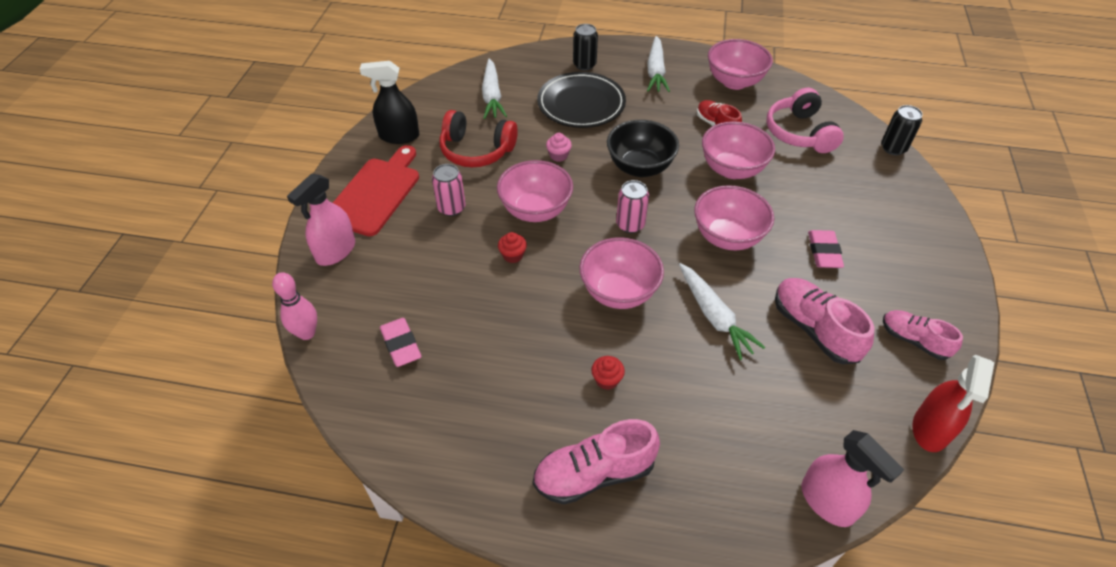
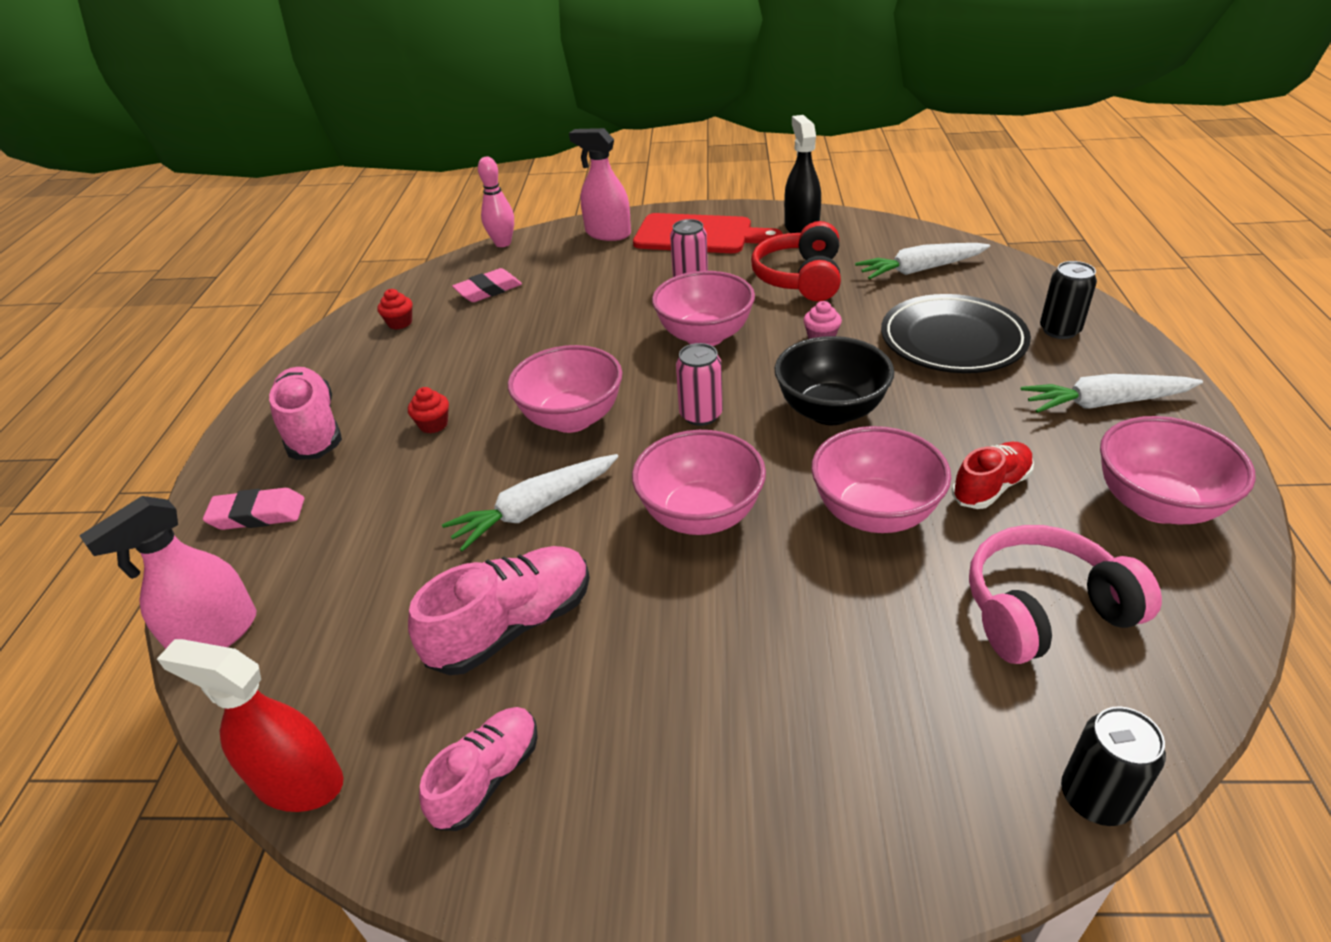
camera: 85 degrees right, 10 degrees down
red cupcake [498,232,527,263] -> red cupcake moved to [377,289,413,330]
pink eraser [808,230,844,268] -> pink eraser moved to [203,488,305,530]

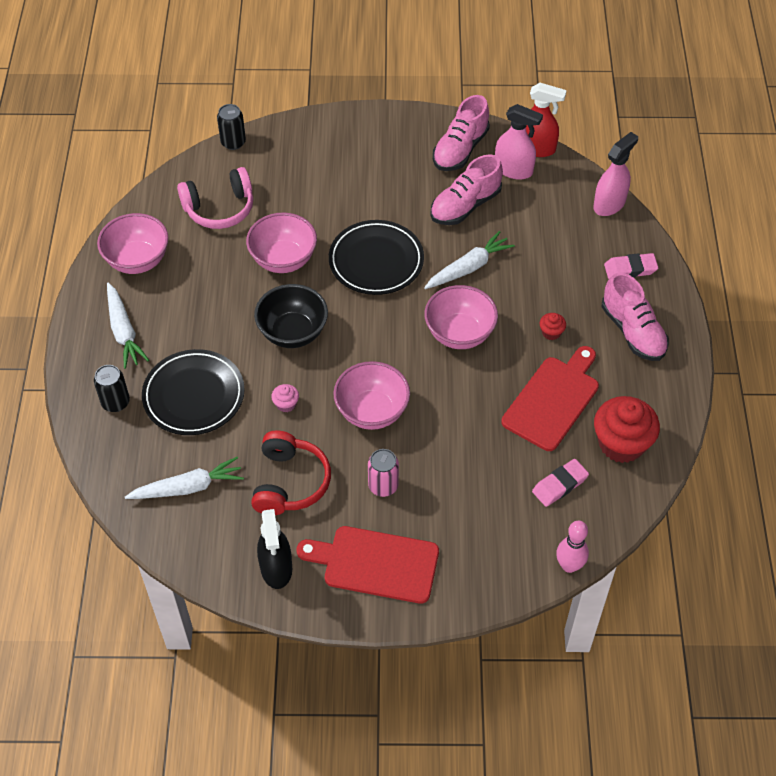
camera: 175 degrees right, 15 degrees up
red cupcake [377,289,413,330] -> red cupcake [594,396,660,463], size x2.30
pink shoe [419,707,538,831] -> pink shoe [433,95,490,171], size x1.54
pink spray bottle [569,128,631,241] -> pink spray bottle moved to [495,104,543,180]
pink bowl [632,430,766,535] -> black plate [329,220,424,295]
pink can [676,343,723,426] -> none
red shoe [952,442,1034,509] -> none
white carrot [1021,374,1203,413] -> white carrot turned 75 degrees clockwise [107,283,149,369]
none -> red cutting board [501,346,599,451]

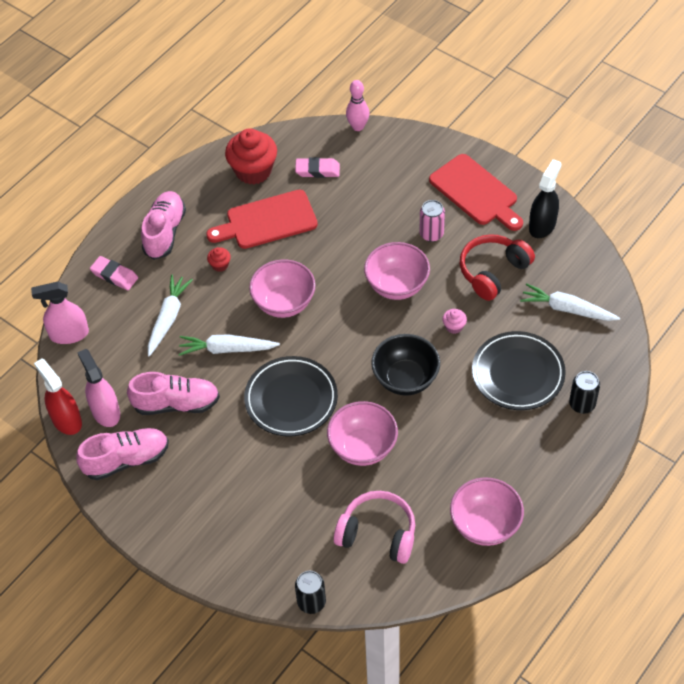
camera: 140 degrees left, 0 degrees up
white carrot [107,283,149,369] -> white carrot moved to [148,275,193,357]

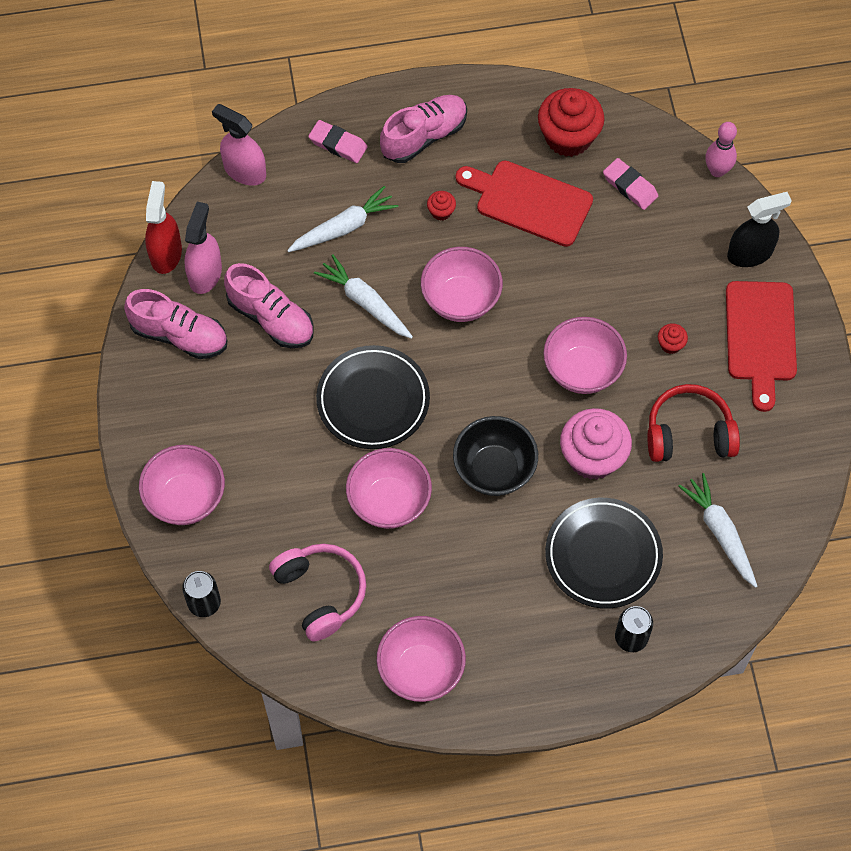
camera: 40 degrees right, 10 degrees up
pink eraser [90,256,138,290] -> pink eraser turned 45 degrees counterclockwise [308,120,368,163]
pink can [419,200,445,242] -> red cupcake [658,323,688,354]
pink cupcake [442,309,467,334] -> pink cupcake [560,408,632,480], size x2.30
black spray bottle [529,159,562,238] -> black spray bottle moved to [727,192,792,267]
none -> pink bowl [139,445,225,525]

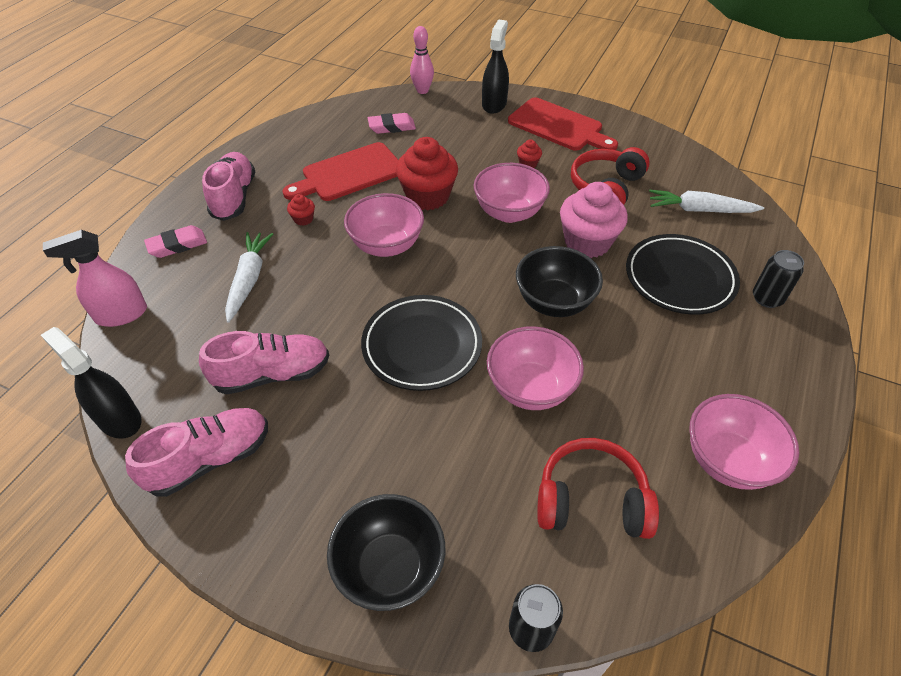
camera: 55 degrees left, 15 degrees down
pink bowl [139,445,225,525] -> black bowl [327,494,445,611]
red spray bottle [145,181,182,274] -> black spray bottle [41,327,141,439]
pink spray bottle [184,202,222,294] -> none
pink headphones [269,544,366,642] -> red headphones [537,438,659,539]
white carrot [314,255,413,339] -> none
red cupcake [538,88,604,157] -> red cupcake moved to [396,137,458,210]

